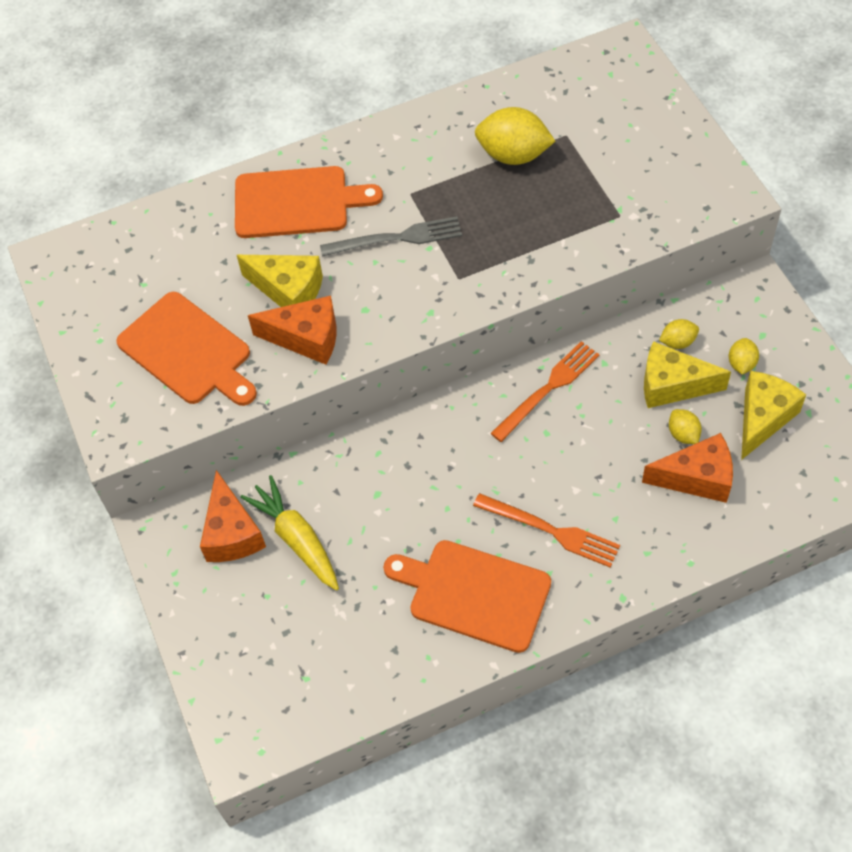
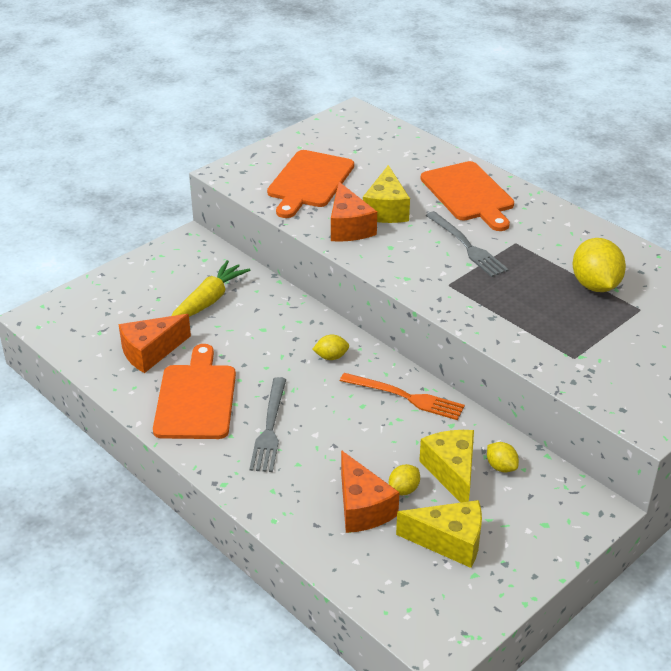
camera: 65 degrees right, 20 degrees down
orange cheese [200,470,266,562] -> orange cheese moved to [119,314,191,373]
orange fork [473,493,620,568] -> grey fork [249,377,286,472]
yellow lemon [729,338,759,374] -> yellow lemon moved to [312,335,349,360]

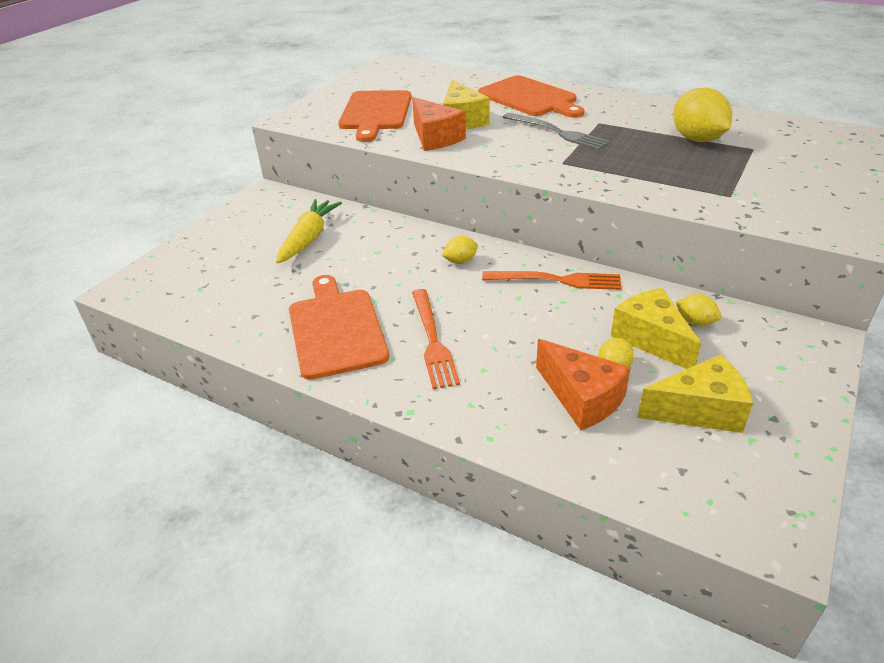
camera: 15 degrees left, 0 degrees up
orange cheese [119,314,191,373] -> none
grey fork [249,377,286,472] -> orange fork [412,289,460,389]

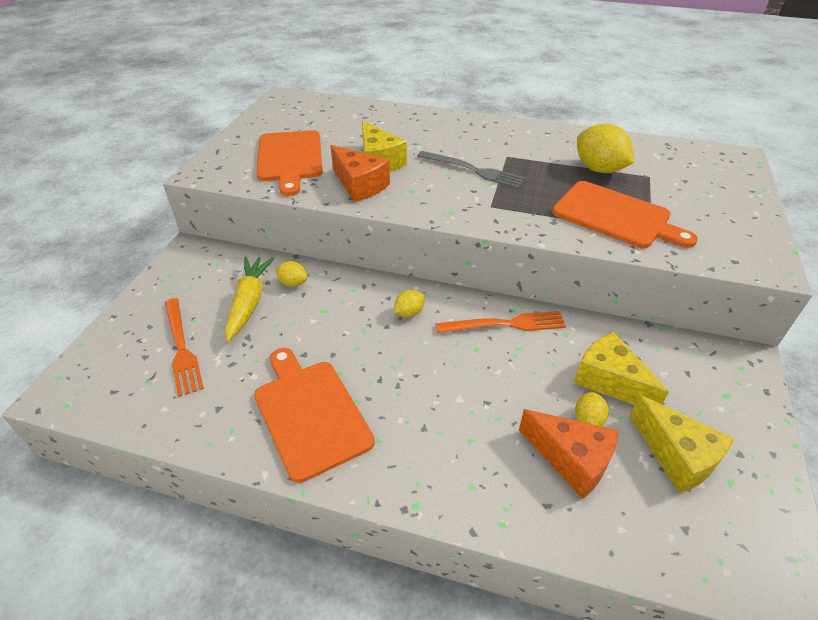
camera: 15 degrees left, 5 degrees up
orange fork [412,289,460,389] -> orange fork moved to [165,298,204,397]
orange cutting board [478,75,585,118] -> orange cutting board moved to [552,181,698,248]
yellow cheese [637,354,753,433] -> yellow cheese turned 75 degrees clockwise [630,395,735,494]
yellow lemon [676,294,721,326] -> yellow lemon moved to [275,261,308,287]

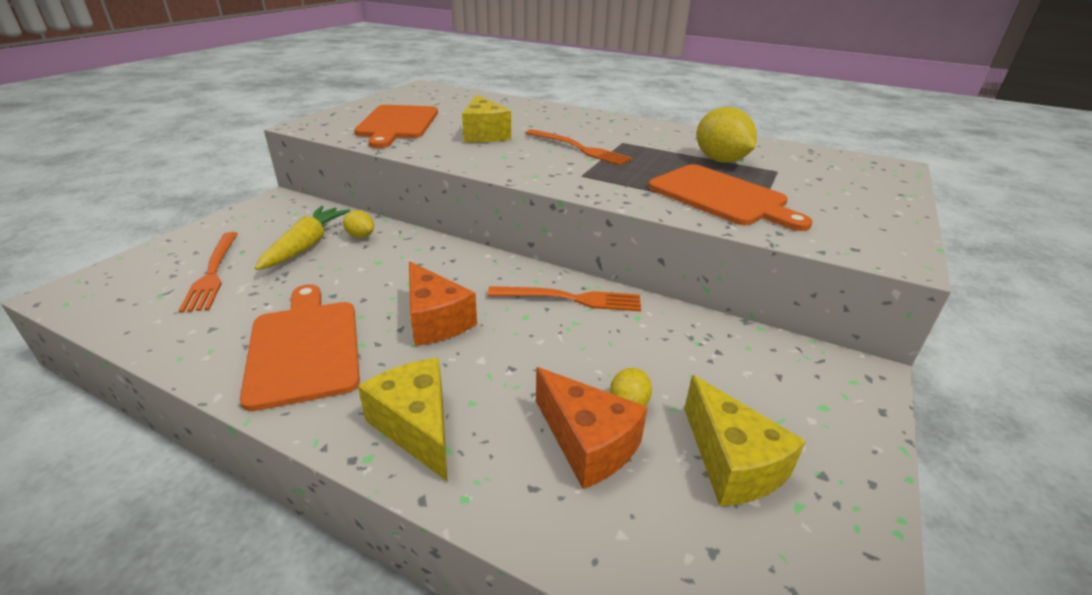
camera: 10 degrees right, 10 degrees down
orange cheese [330,145,390,202] -> orange cheese moved to [409,261,477,346]
yellow lemon [394,290,425,317] -> none
grey fork [417,151,525,188] -> orange fork [526,129,633,166]
yellow cheese [574,332,669,405] -> yellow cheese moved to [358,358,448,482]

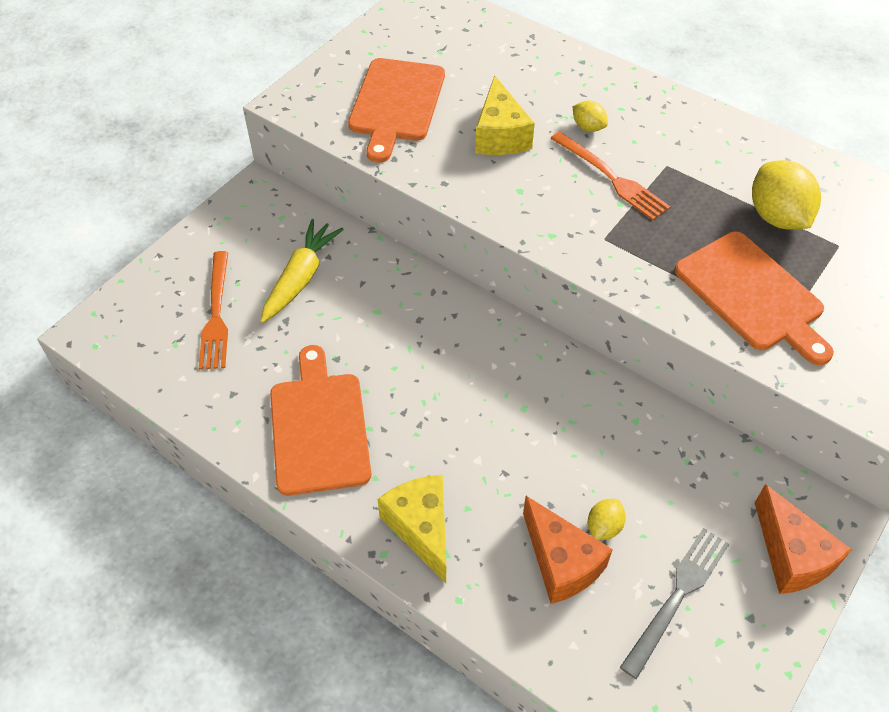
camera: 10 degrees right, 20 degrees up
yellow lemon [343,210,374,238] -> yellow lemon moved to [573,100,608,132]
orange cheese [409,261,477,346] -> orange cheese moved to [755,484,852,594]
orange fork [487,286,641,311] -> none
yellow cheese [684,375,806,506] -> grey fork [620,528,729,679]

